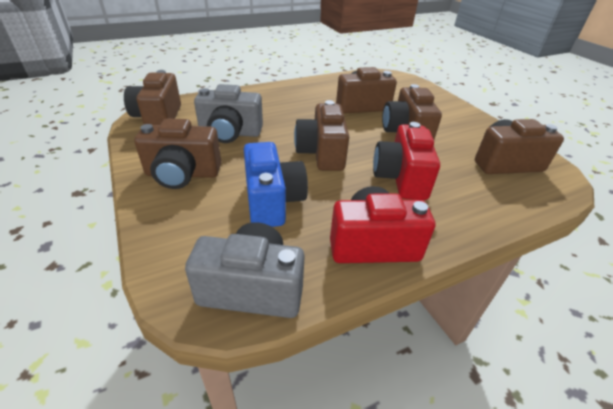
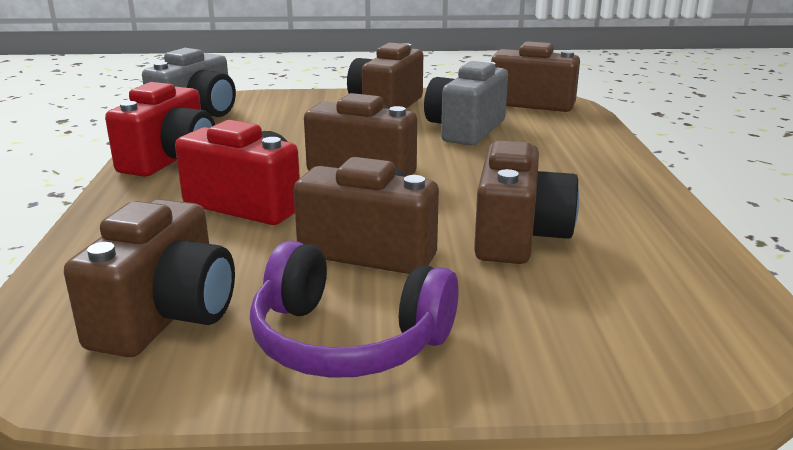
camera: 115 degrees right, 15 degrees down
blue camera [244,142,308,227] -> none
none -> purple headphones [250,240,459,378]

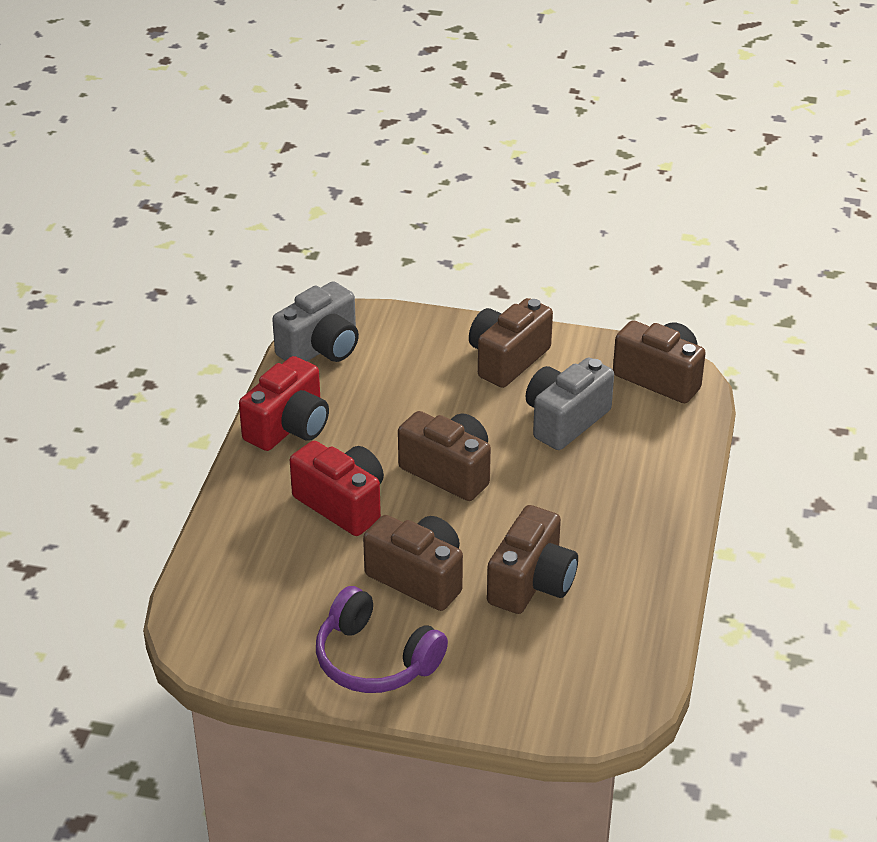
camera: 15 degrees right, 15 degrees up
brown camera [64,199,235,357] -> none

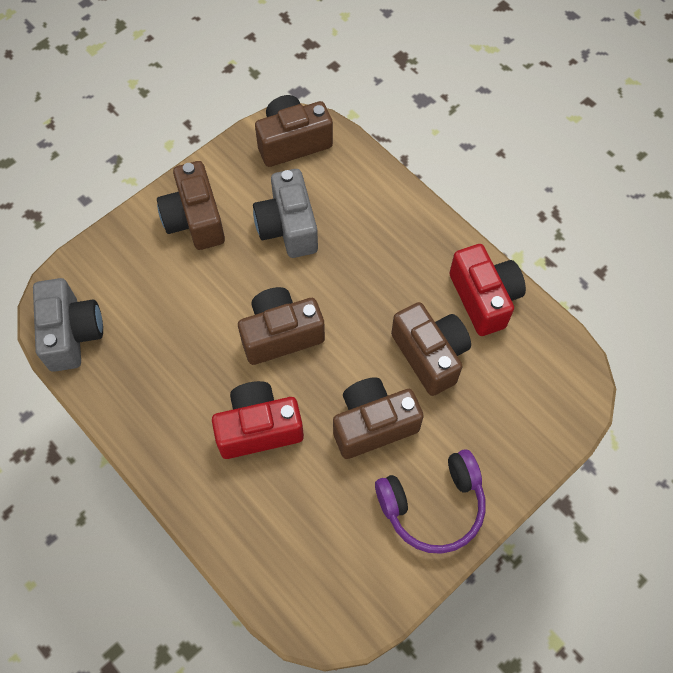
camera: 55 degrees left, 25 degrees up
red camera [239,356,329,451] -> red camera moved to [449,244,526,336]

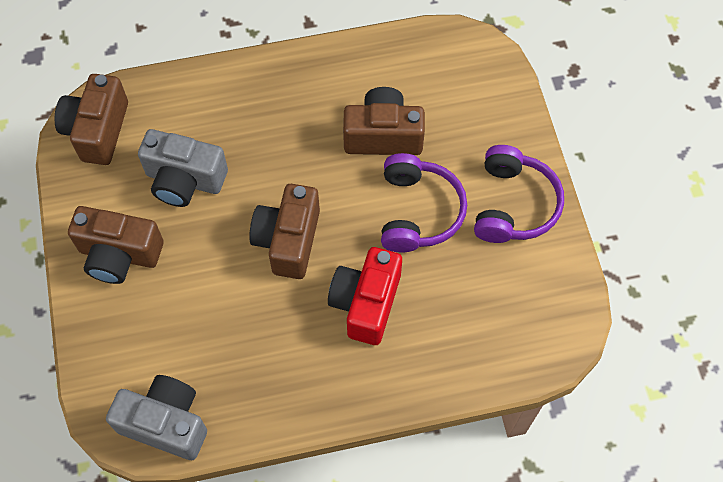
camera: 60 degrees left, 0 degrees up
brown camera [333,377,424,459] -> purple headphones [381,153,467,252]
red camera [449,244,526,336] -> none

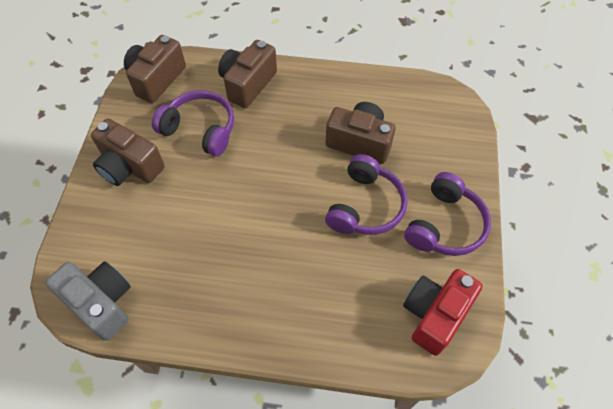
camera: 20 degrees right, 5 degrees down
grey camera [138,129,228,207] -> purple headphones [152,90,234,157]
brown camera [249,184,320,279] -> brown camera moved to [218,40,277,108]
red camera [328,247,402,345] -> red camera moved to [403,269,482,356]

